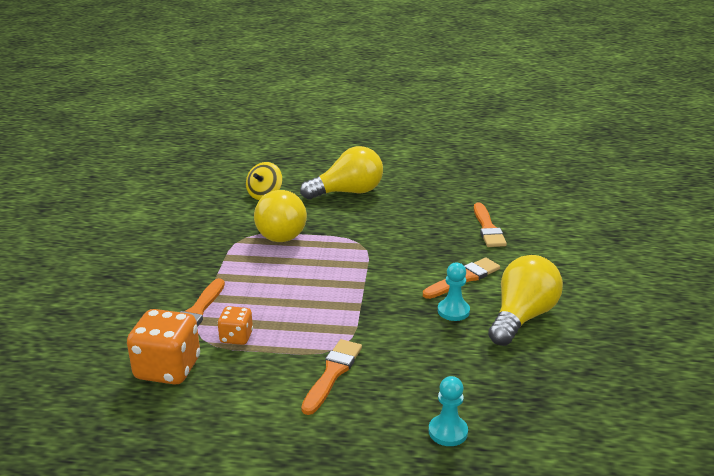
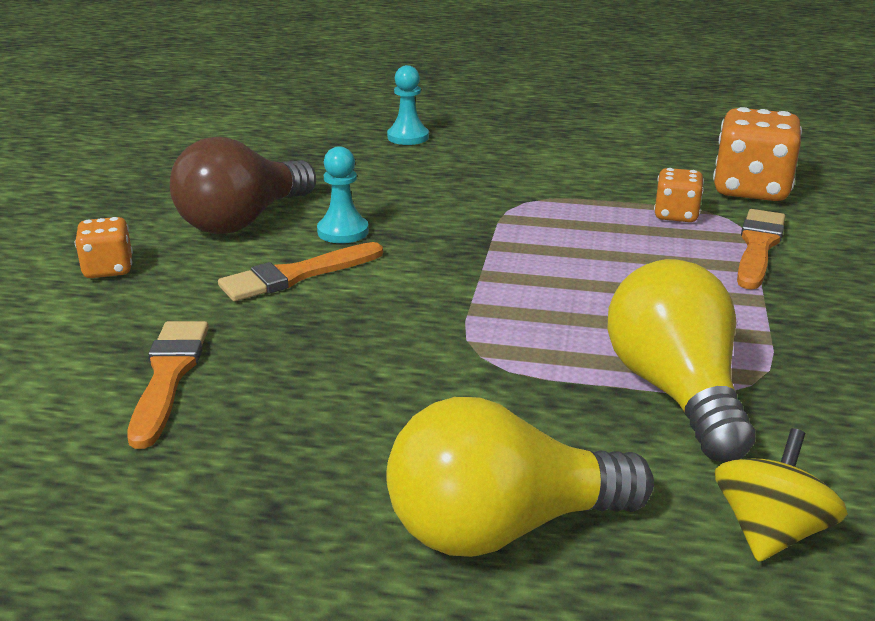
camera: 175 degrees left, 0 degrees up
orange brush [301,339,362,415] -> none
yellow light bulb [488,255,563,346] -> brown light bulb [170,137,316,234]
none -> orange dice [75,217,133,278]

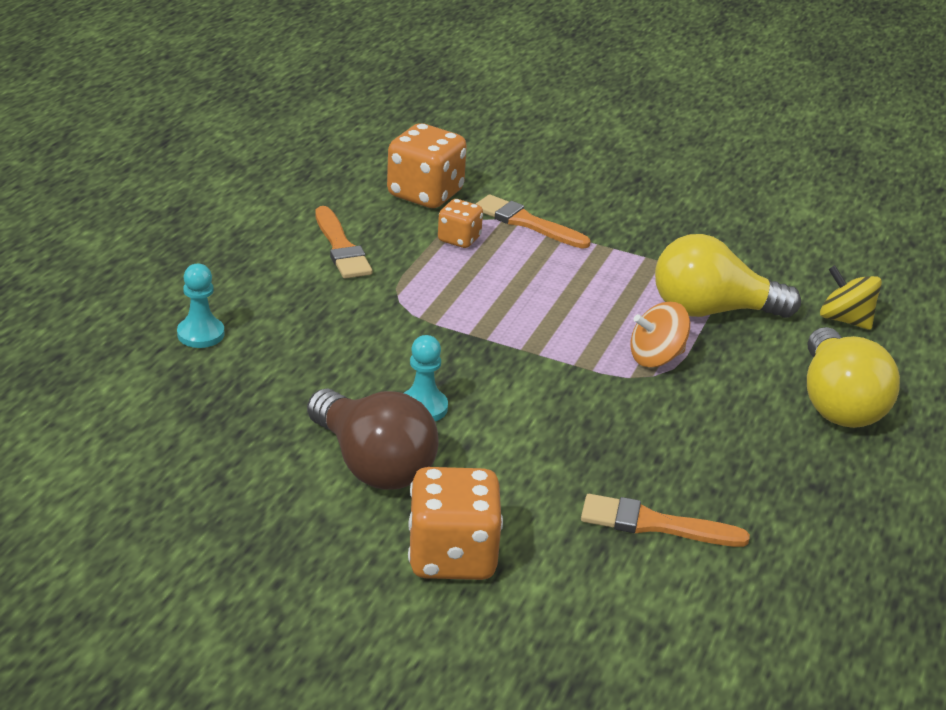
camera: 80 degrees left, 5 degrees up
orange dice [75,217,133,278] -> orange dice [408,467,503,580], size x1.80
orange brush [218,242,383,301] -> orange brush moved to [316,206,372,278]
none -> orange spinning top [630,302,690,367]

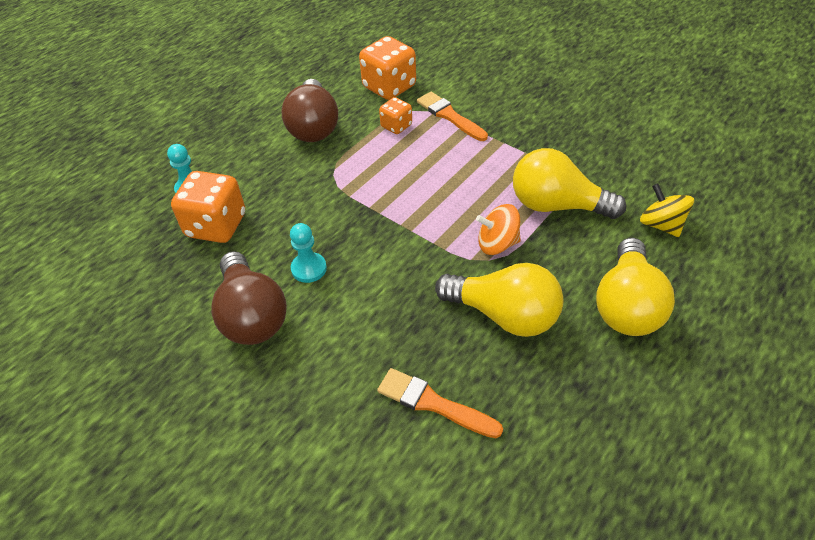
camera: 20 degrees right, 15 degrees up
orange brush [316,206,372,278] -> brown light bulb [282,79,338,142]
orange dice [408,467,503,580] -> orange dice moved to [171,171,245,243]
none -> yellow light bulb [435,263,563,337]

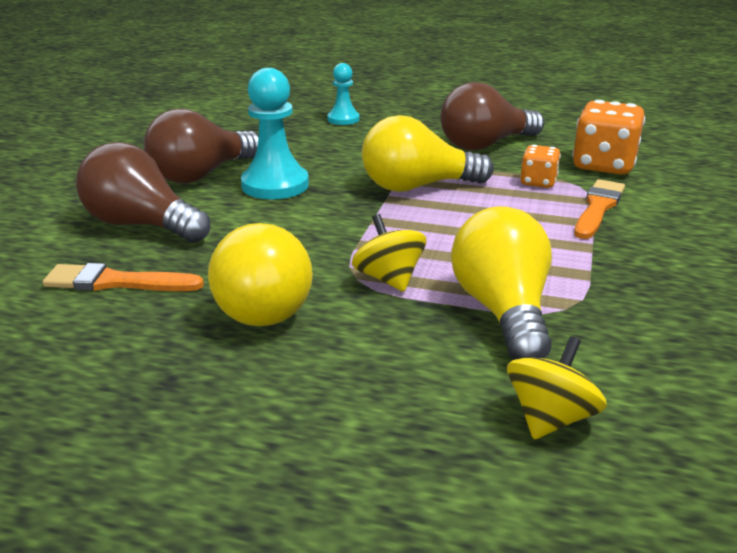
camera: 65 degrees right, 20 degrees down
orange dice [171,171,245,243] -> none
turquoise pawn [290,223,327,283] -> turquoise pawn [241,68,309,199], size x1.70
orange brush [377,368,503,438] -> orange brush turned 90 degrees counterclockwise [43,263,204,291]
orange spinning top [476,204,521,255] -> yellow spinning top [352,214,426,292]
yellow light bulb [596,238,675,336] -> yellow light bulb moved to [362,115,494,192]
none -> brown light bulb [76,142,210,243]

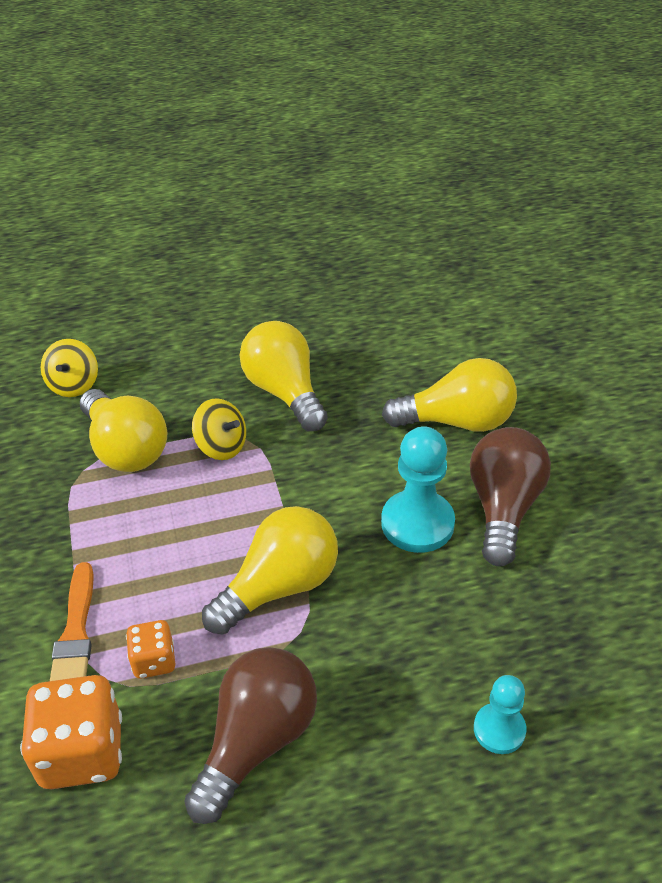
camera: 150 degrees right, 15 degrees up
orange brush [43,263,204,291] -> none
brown light bulb [76,142,210,243] -> yellow light bulb [382,358,517,432]

